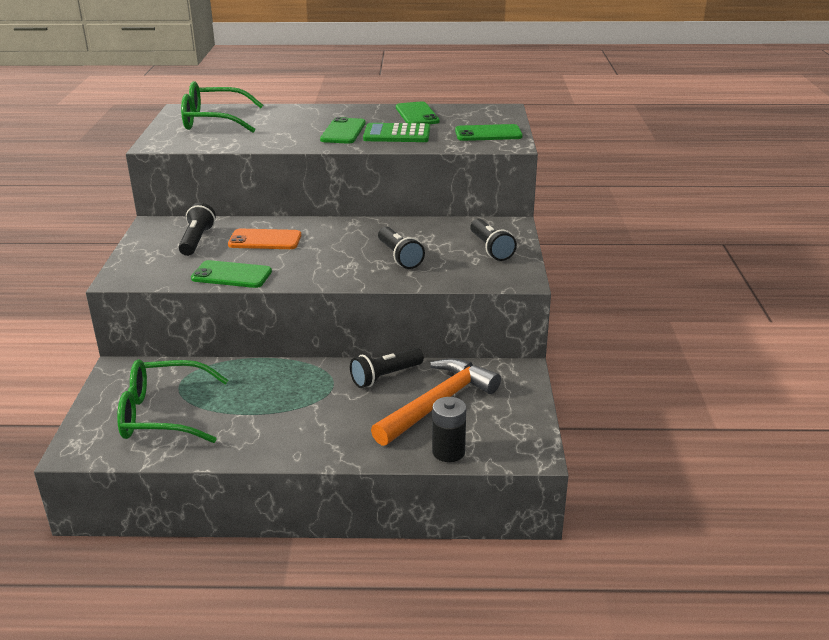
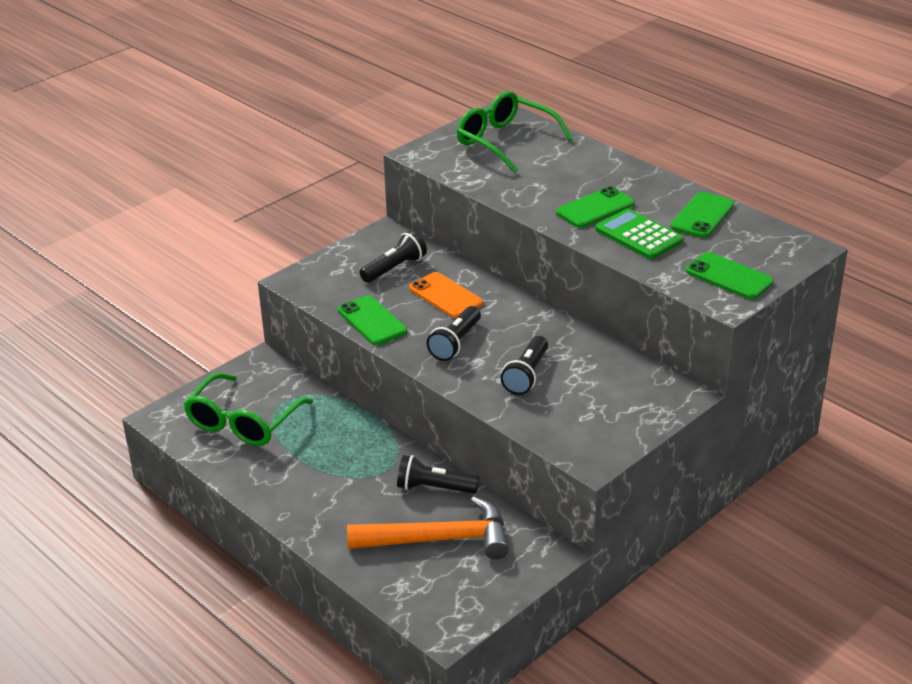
camera: 45 degrees right, 5 degrees up
green glasses [117,359,228,443] -> green glasses turned 105 degrees counterclockwise [184,373,313,446]
black battery [432,397,466,462] -> none
black flashlight [470,219,517,261] -> black flashlight moved to [427,306,481,361]

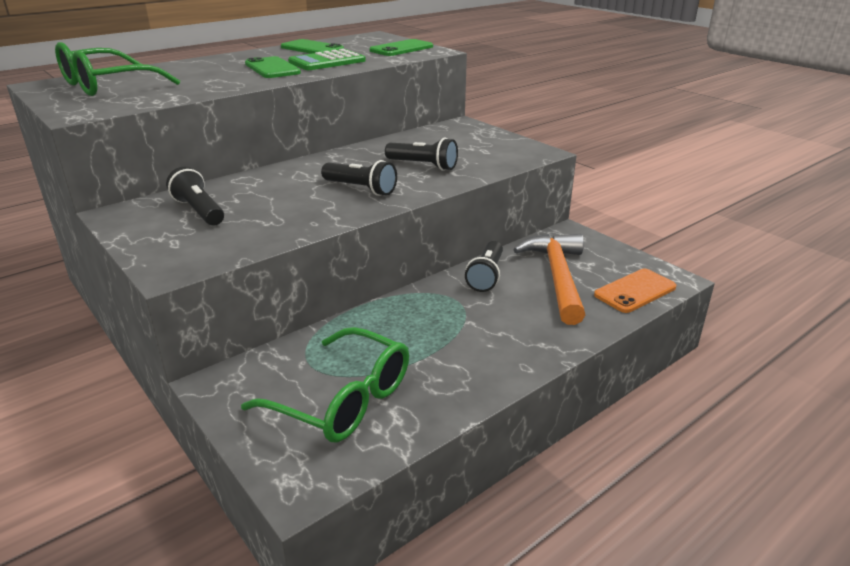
camera: 85 degrees left, 5 degrees down
green phone [338,295,407,345] -> none
orange phone [409,272,483,318] -> orange phone moved to [594,269,676,313]

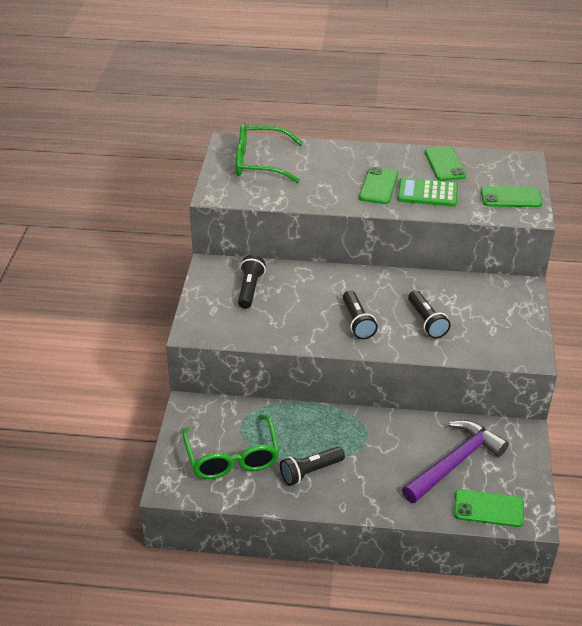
camera: 45 degrees right, 10 degrees up
black flashlight [465,241,503,292] -> black flashlight moved to [280,447,345,486]
orange hammer [513,234,585,325] -> purple hammer [402,420,509,503]
orange phone [594,269,676,313] -> green phone [454,489,524,527]

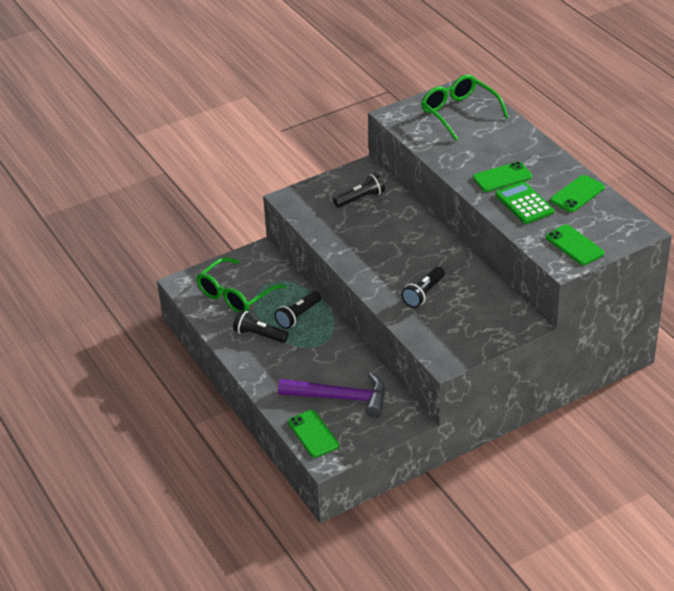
camera: 55 degrees right, 0 degrees up
black flashlight [343,291,378,339] -> black flashlight moved to [275,291,321,329]

